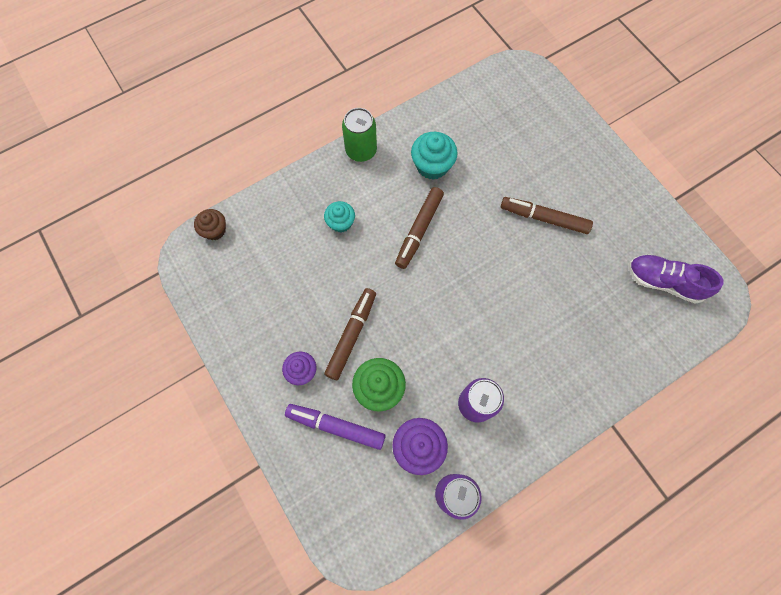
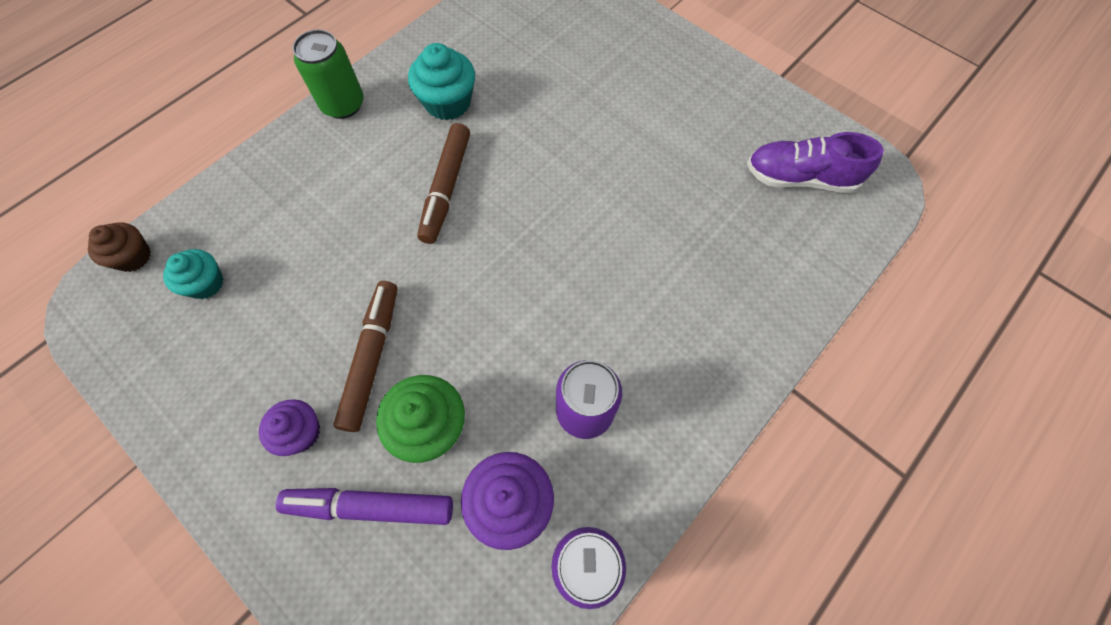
camera: 15 degrees left, 5 degrees down
turquoise cupcake [324,201,355,233] -> turquoise cupcake moved to [163,249,223,299]
brown marker [501,197,593,234] -> none

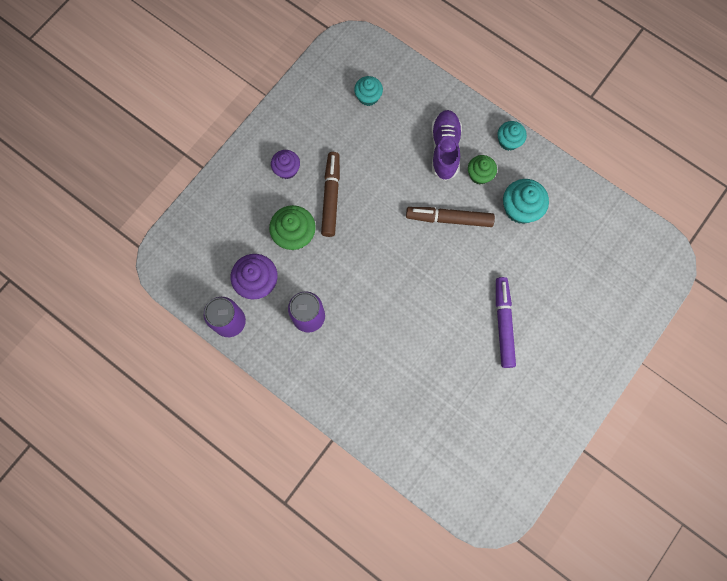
camera: 85 degrees right, 10 degrees up
brown cupcake [88,222,151,272] -> none
purple marker [276,488,453,525] -> purple marker moved to [496,277,516,368]
green can [292,29,364,119] -> turquoise cupcake [498,121,527,151]
brown marker [334,281,397,432] -> brown marker turned 90 degrees counterclockwise [321,152,340,237]
purple shoe [747,132,884,193] -> purple shoe moved to [431,110,462,181]
none -> green cupcake [468,155,497,184]

